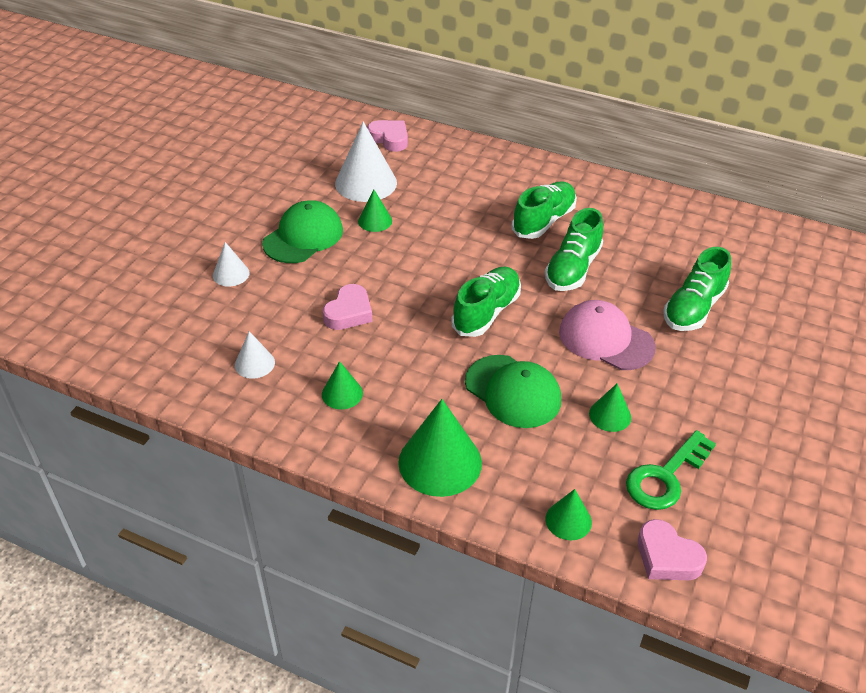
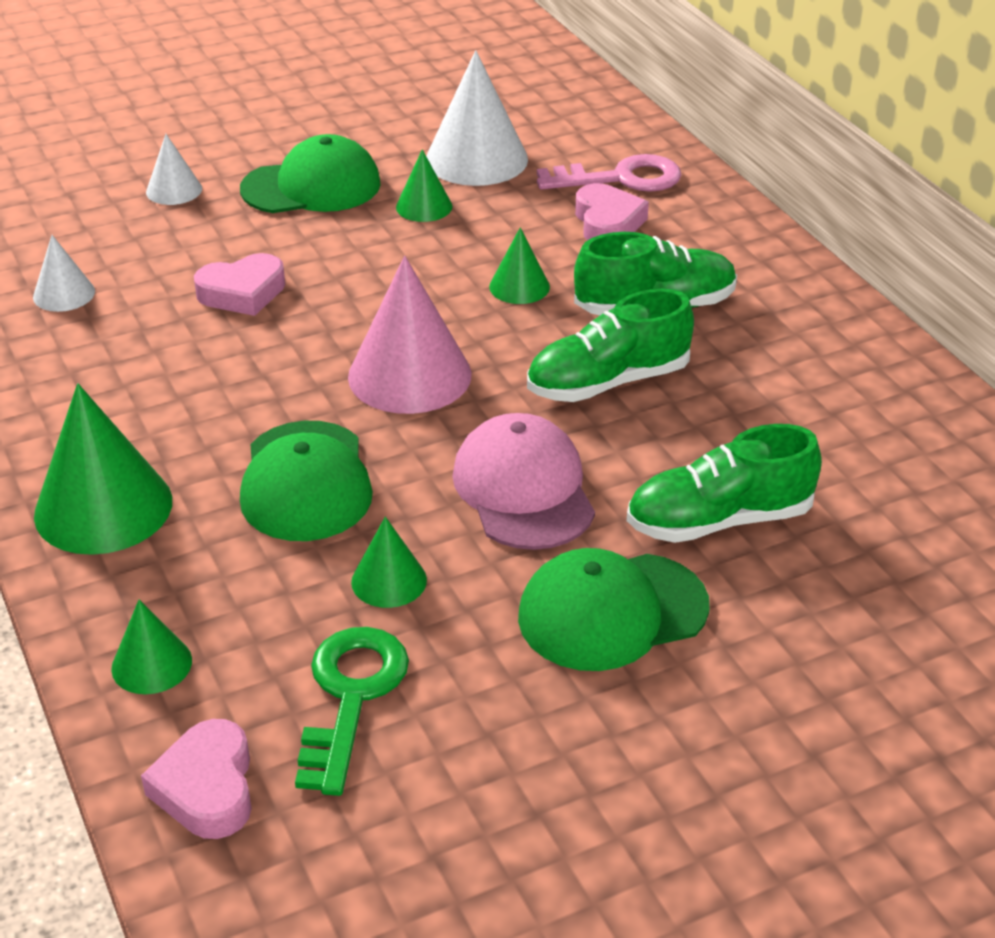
camera: 40 degrees right, 5 degrees down
green cone [322,361,363,410] -> green cone moved to [489,227,550,304]
pink heart [367,120,408,152] -> pink heart moved to [575,183,649,241]
green shoe [451,267,521,337] -> pink cone [348,256,472,414]
green key [626,430,716,510] -> green key turned 105 degrees clockwise [295,627,409,796]
none -> green cap [518,548,710,671]
none -> pink key [537,154,681,192]

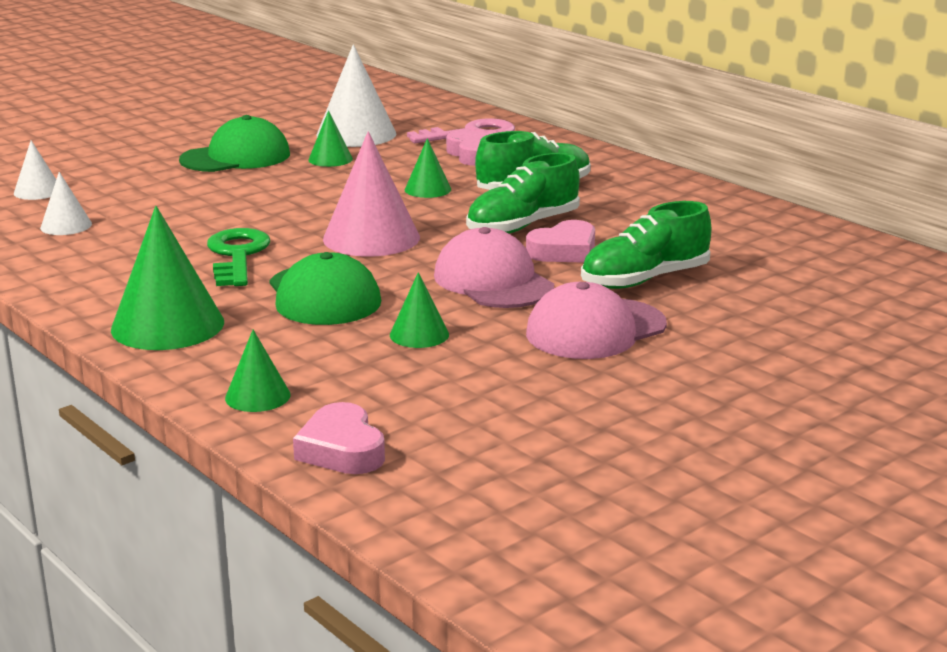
camera: 15 degrees left, 15 degrees down
white cone [146,134,202,205] -> white cone moved to [14,140,56,200]
pink heart [194,253,285,316] -> pink heart moved to [526,220,595,263]
green key [295,627,409,796] -> green key moved to [207,228,270,286]
green cap [518,548,710,671] -> pink cap [526,282,667,359]

